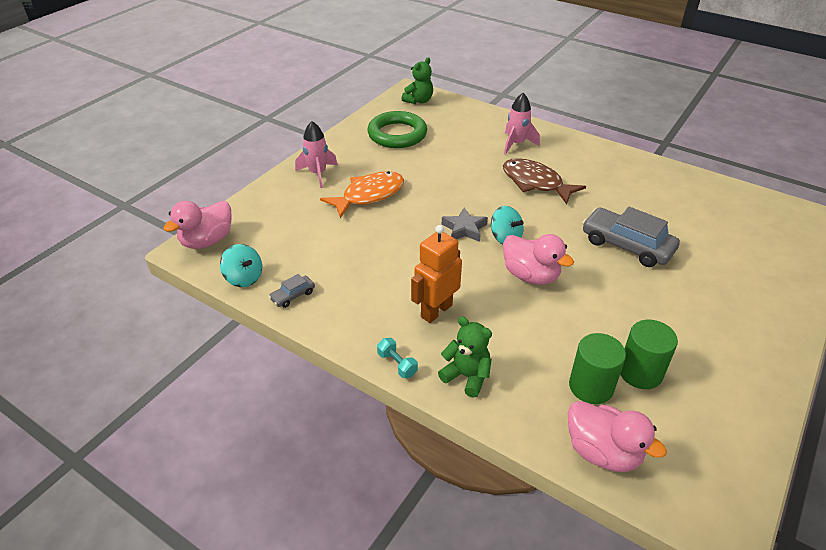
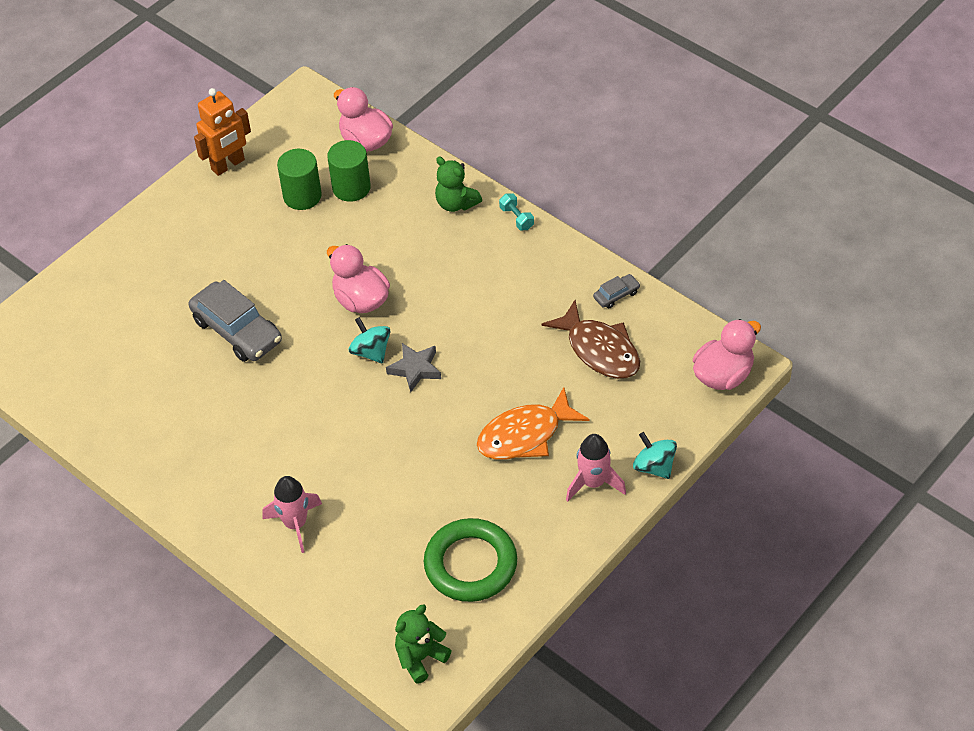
camera: 170 degrees left, 10 degrees up
turquoise spinning top [220,244,262,287] -> turquoise spinning top moved to [633,432,677,479]
orange robot [411,225,462,323] -> orange robot moved to [194,88,251,176]
brown fish [503,158,586,204] -> brown fish moved to [542,300,640,379]

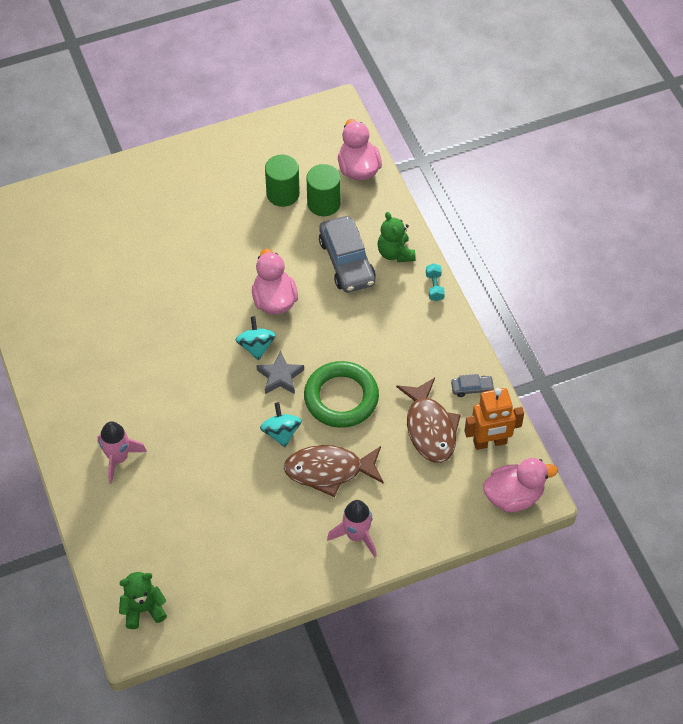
camera: 25 degrees right, 5 degrees up
grey car [189,280,282,362] -> grey car moved to [319,216,376,293]
orange robot [194,88,251,176] -> orange robot moved to [464,388,524,450]
green ring [424,518,517,602] -> green ring moved to [304,361,379,428]
orange fish [477,387,589,460] -> brown fish [284,445,384,497]
turquoise spinning top [633,432,677,479] -> turquoise spinning top moved to [260,402,301,447]

